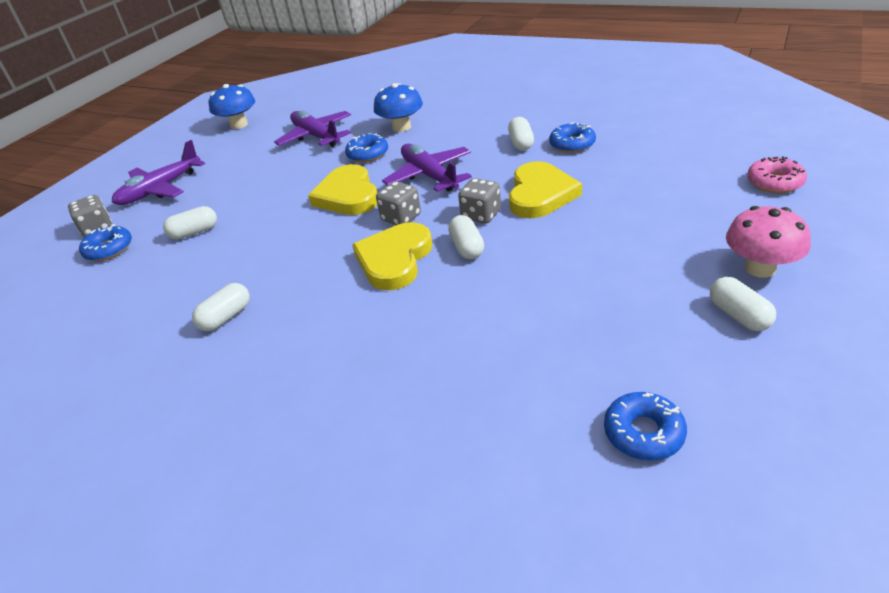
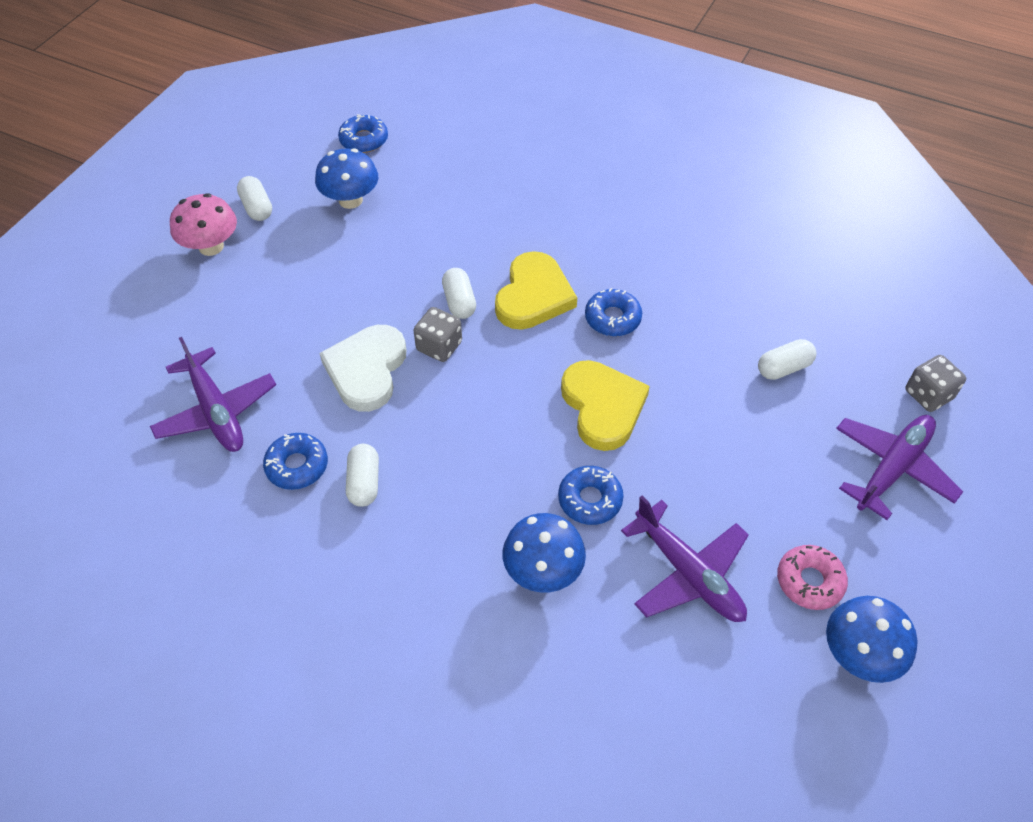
camera: 175 degrees right, 15 degrees up
blue donut [79,224,132,261] -> blue donut moved to [585,288,642,336]
white capsule [192,283,250,331] -> none
grey dice [376,181,421,225] -> none
purple plane [382,143,472,192] -> purple plane moved to [150,337,276,452]
yellow heart [509,161,582,218] -> white heart [319,325,406,412]
pink donut [747,156,807,193] -> pink donut moved to [777,545,848,610]
none -> blue mushroom [315,148,378,209]

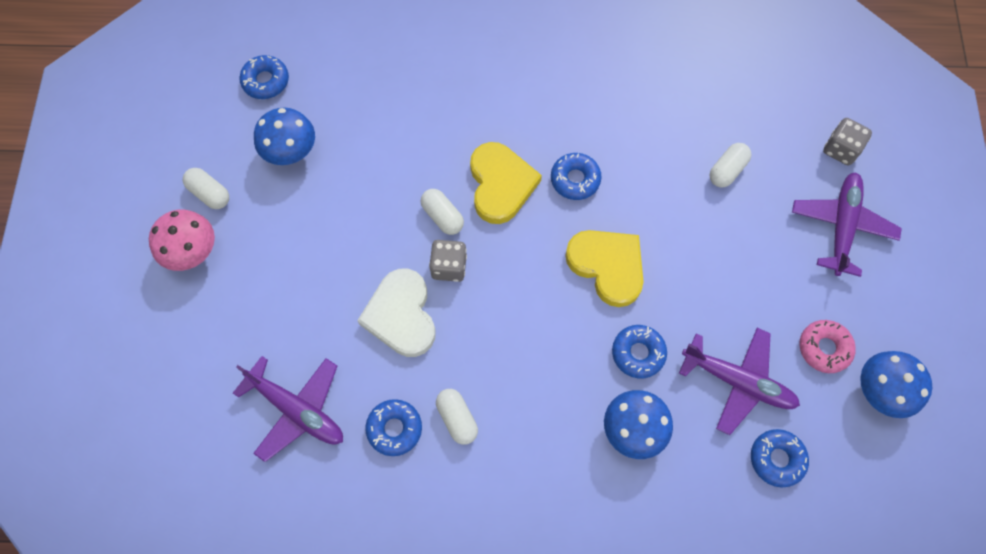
camera: 25 degrees left, 15 degrees up
none -> blue donut [751,429,809,487]

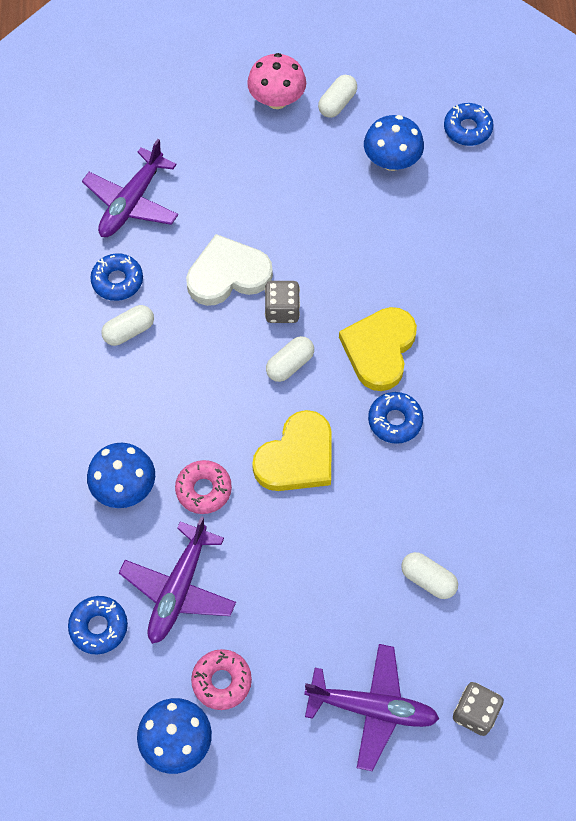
camera: 85 degrees right, 5 degrees down
white capsule [421,189,464,235] -> white capsule moved to [266,336,314,382]
yellow heart [470,142,542,224] -> yellow heart turned 120 degrees clockwise [339,307,417,391]
blue donut [612,325,667,378] -> pink donut [175,460,232,514]

